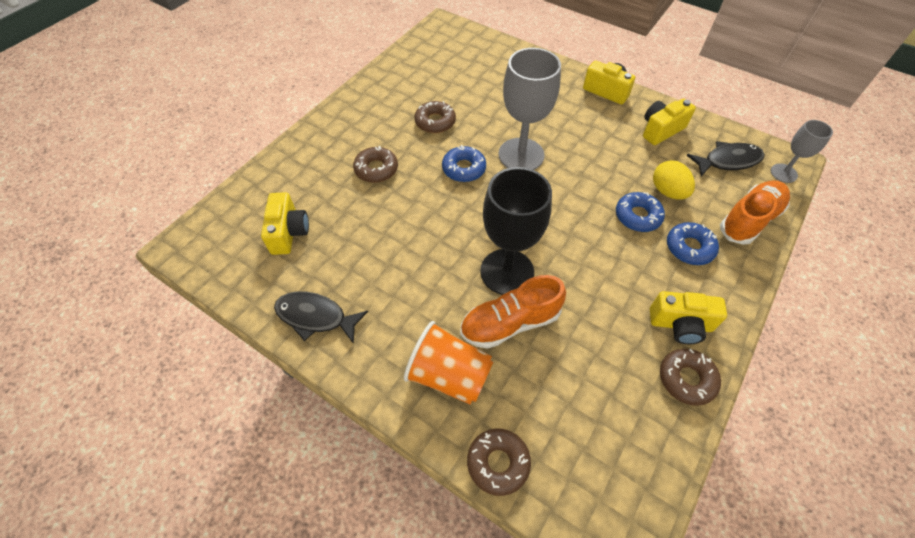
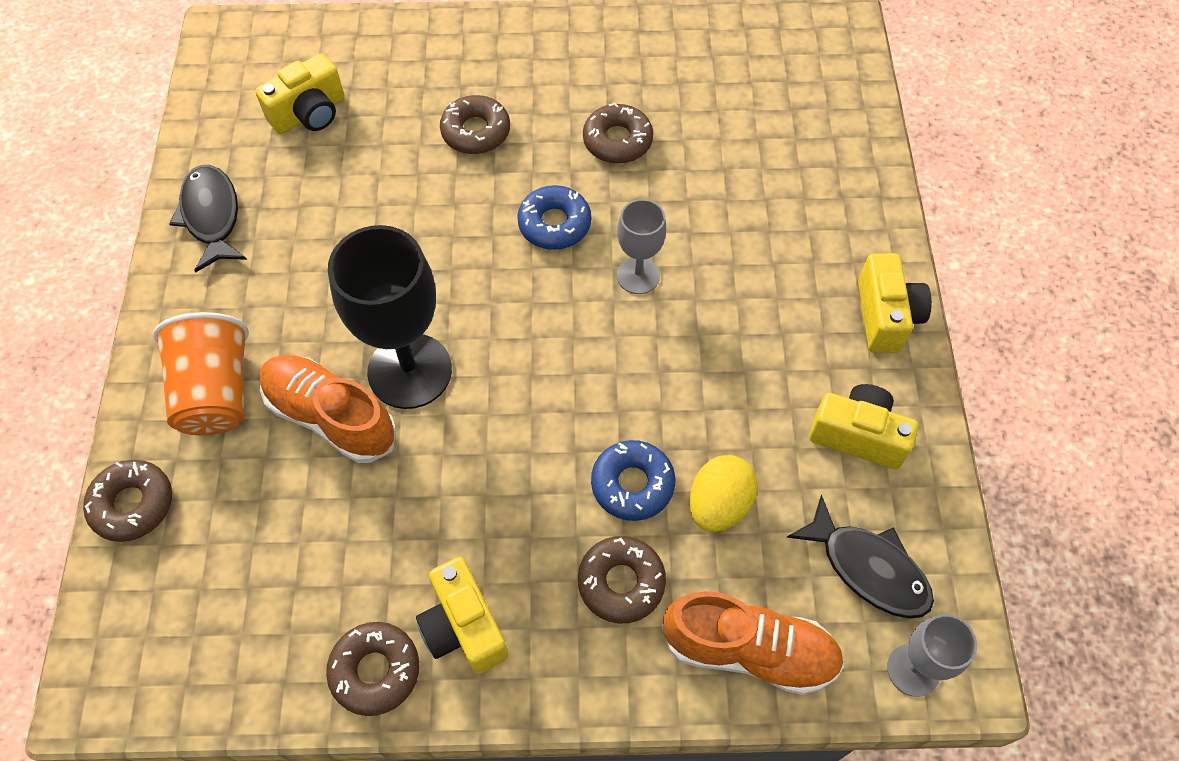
camera: 55 degrees right, 5 degrees up
grey goblet [498,48,561,170] -> grey goblet [617,199,666,294], size x0.54
blue donut [667,222,719,265] -> brown donut [578,536,666,623]

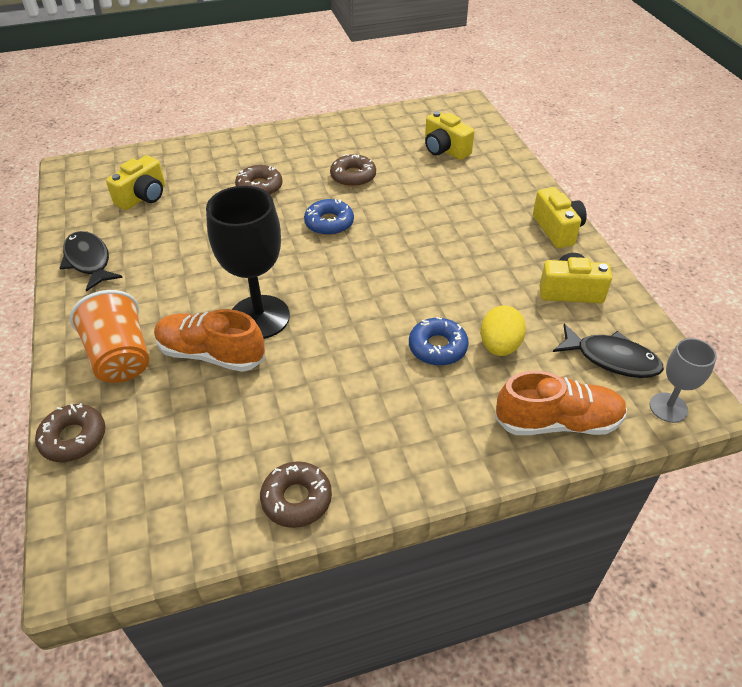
camera: 15 degrees left, 15 degrees down
yellow camera [416,557,508,674] -> yellow camera moved to [425,111,474,160]
brown donut [578,536,666,623] -> none
grey goblet [617,199,666,294] -> none

